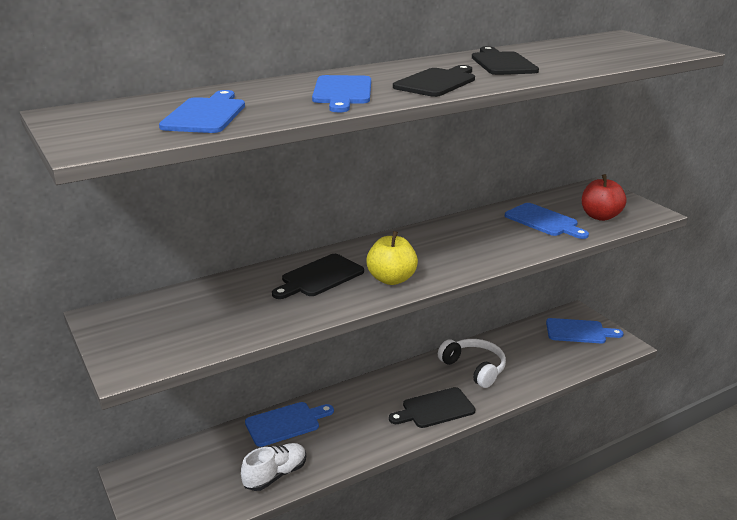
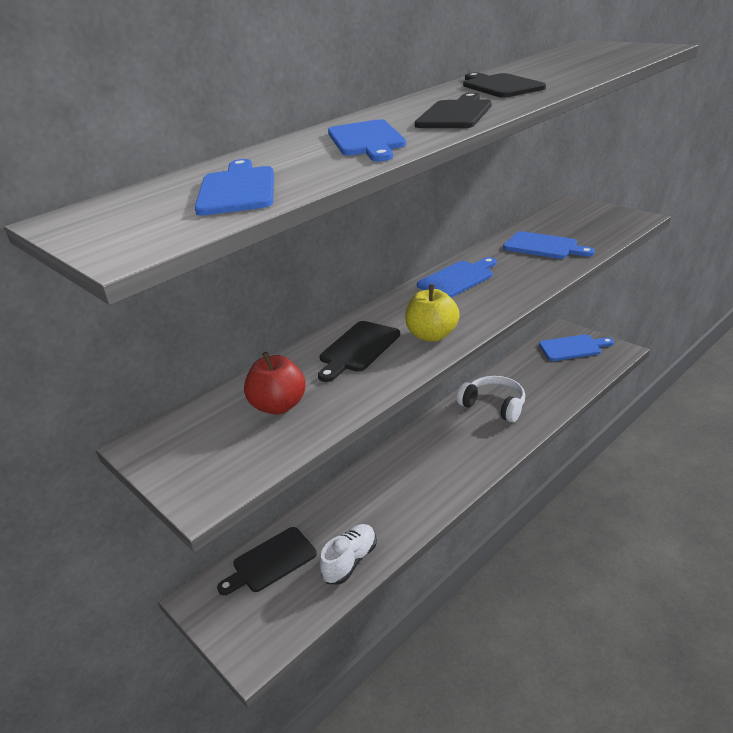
camera: 10 degrees left, 5 degrees up
blue cutting board [245,402,334,447] -> blue cutting board moved to [417,257,497,298]
black cutting board [389,387,475,428] -> black cutting board moved to [217,527,317,595]
red apple [582,174,627,221] -> red apple moved to [244,352,306,415]

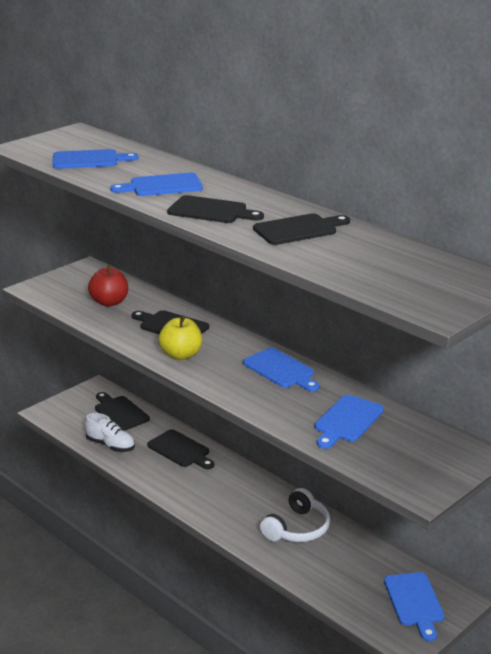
camera: 85 degrees right, 5 degrees down
none -> black cutting board [147,429,214,469]

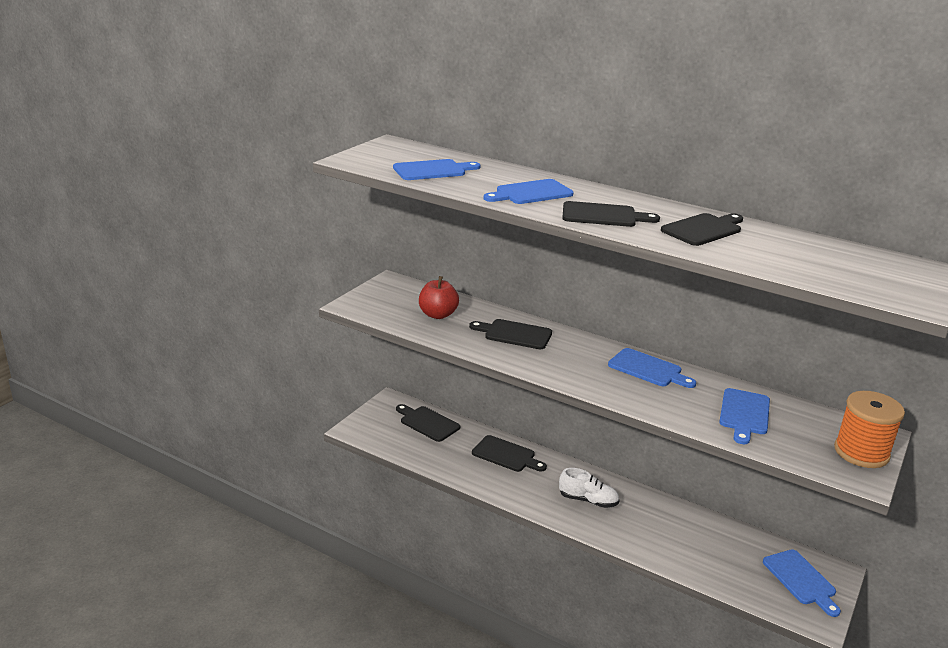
camera: 15 degrees left, 0 degrees up
white shoe [85,413,135,452] -> white shoe moved to [559,468,620,508]
yellow apple [158,315,202,360] -> none
white headphones [260,488,330,542] -> none
none -> orange spool [834,391,905,468]

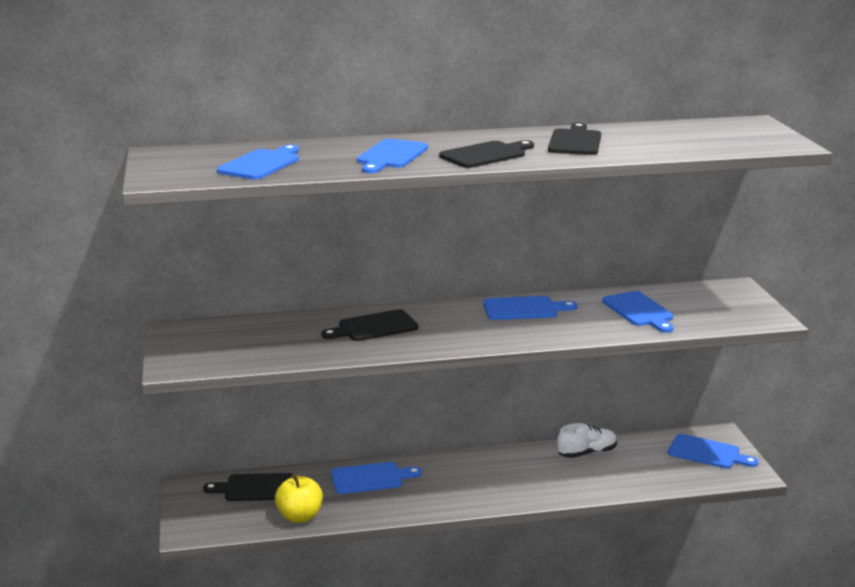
camera: 40 degrees left, 5 degrees down
red apple [419,276,459,319] -> none
black cutting board [472,435,547,472] -> blue cutting board [331,462,422,494]
white shoe [559,468,620,508] -> white shoe moved to [557,423,617,458]
orange spool [834,391,905,468] -> none
none -> yellow apple [275,473,323,523]

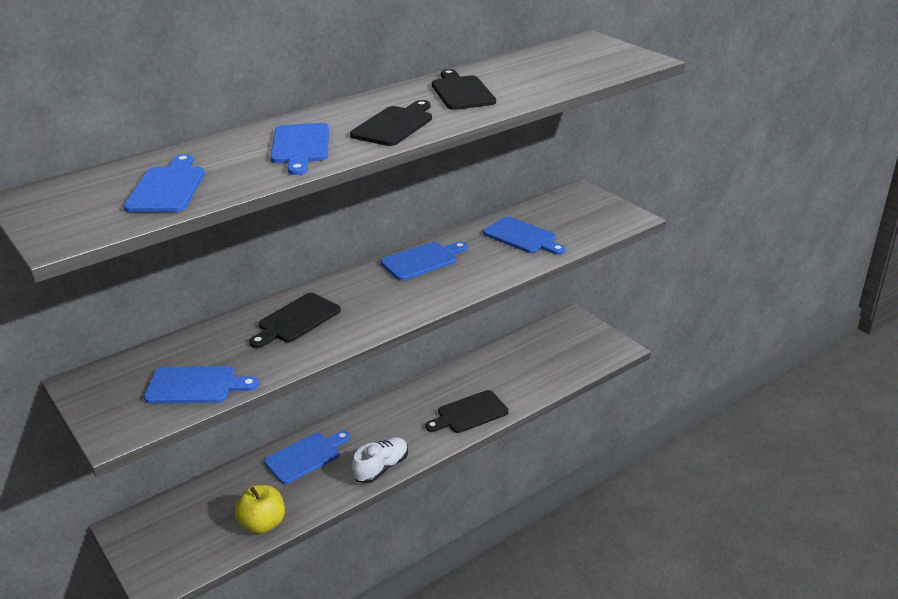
camera: 25 degrees left, 10 degrees up
black cutting board [203,473,293,501] -> black cutting board moved to [425,390,509,433]
white shoe [557,423,617,458] -> white shoe moved to [352,437,408,483]
blue cutting board [668,434,758,469] -> blue cutting board moved to [144,366,259,404]

